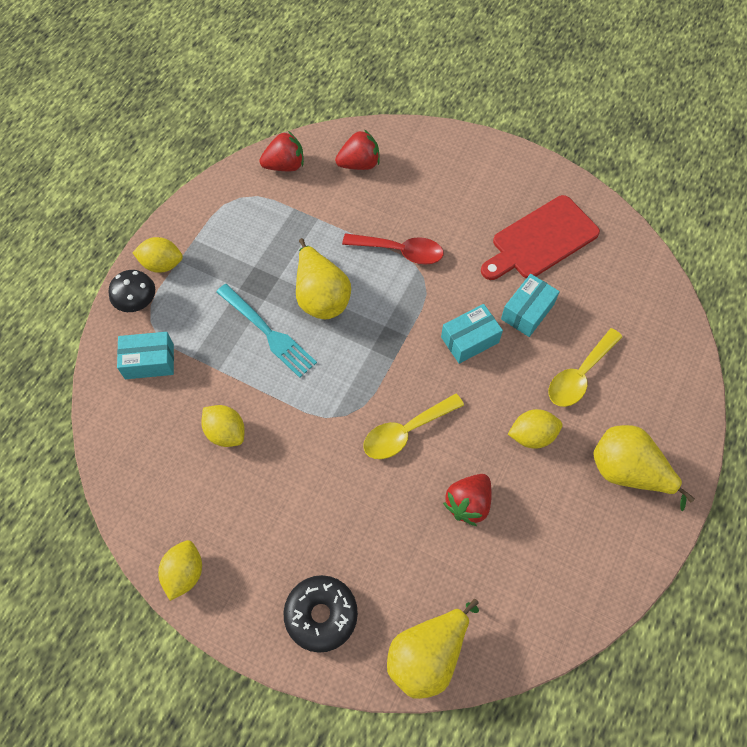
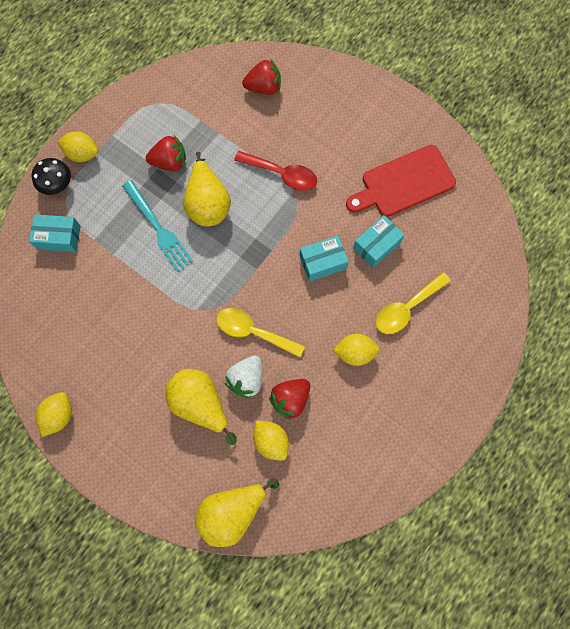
camera: 10 degrees right, 10 degrees up
yellow lemon [201,405,245,447] -> yellow lemon moved to [253,421,289,461]
red strawberry [259,131,304,171] -> red strawberry moved to [146,135,186,171]
black donut [283,575,358,653] -> none
yellow spoon [363,393,464,459] -> yellow spoon turned 45 degrees clockwise [216,308,305,358]
yellow pear [593,425,695,511] -> yellow pear moved to [165,369,237,445]
none -> white strawberry [225,356,262,399]

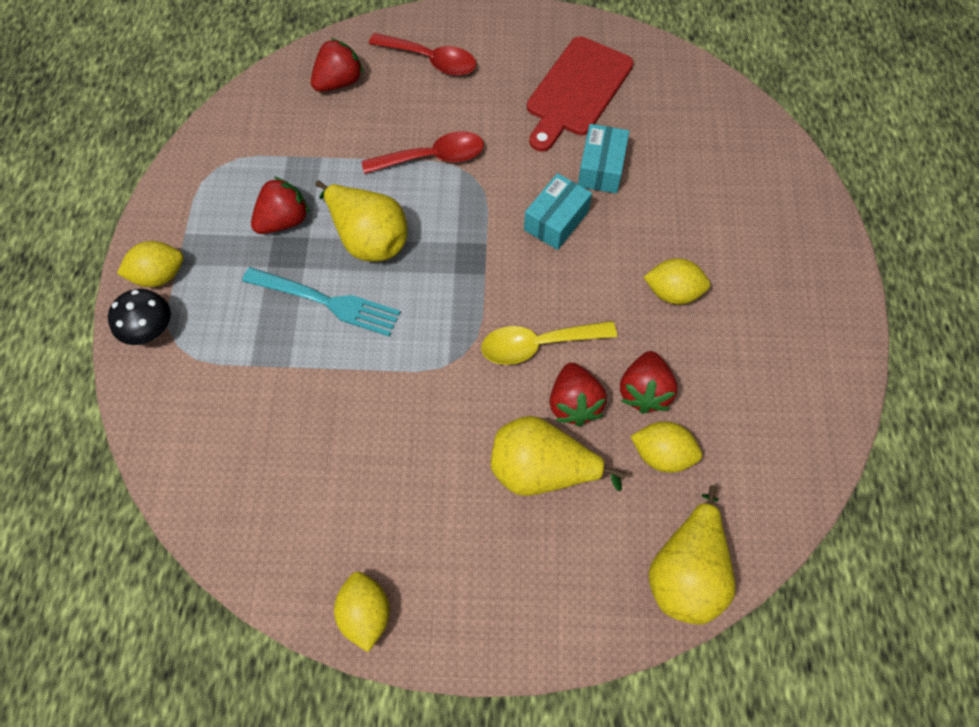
camera: 35 degrees left, 10 degrees down
turquoise box [29,214,81,252] -> none
white strawberry [225,356,262,399] -> red strawberry [549,363,607,427]
yellow lemon [333,334,379,366] -> yellow lemon turned 45 degrees clockwise [644,258,710,305]
yellow spoon [376,272,451,334] -> none
none -> red spoon [369,33,476,76]

